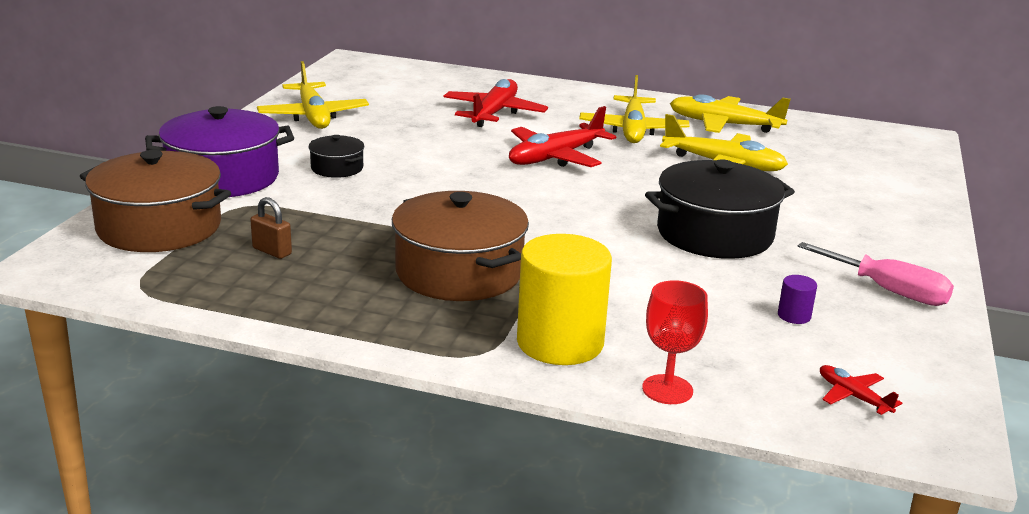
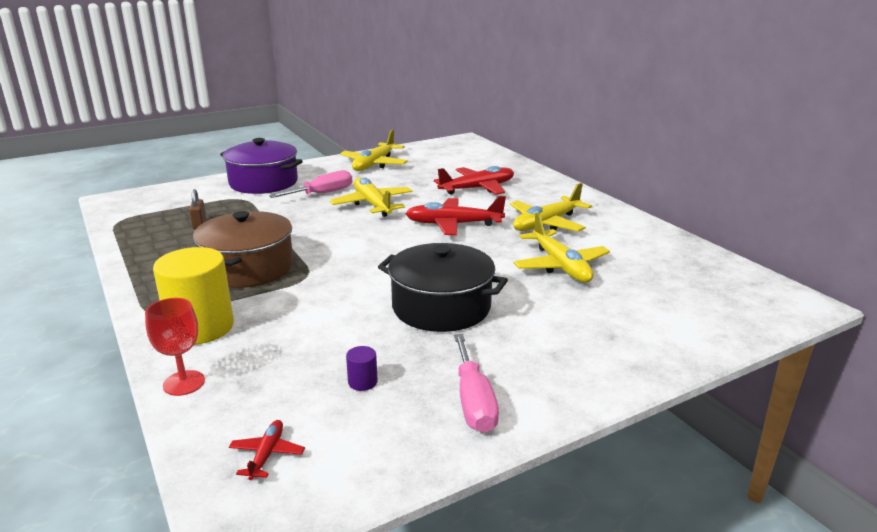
camera: 45 degrees right, 0 degrees up
brown pot [80,150,231,252] -> none
black pot [308,135,364,178] -> pink screwdriver [269,170,353,198]
yellow plane [670,94,791,133] -> yellow plane moved to [330,177,412,217]

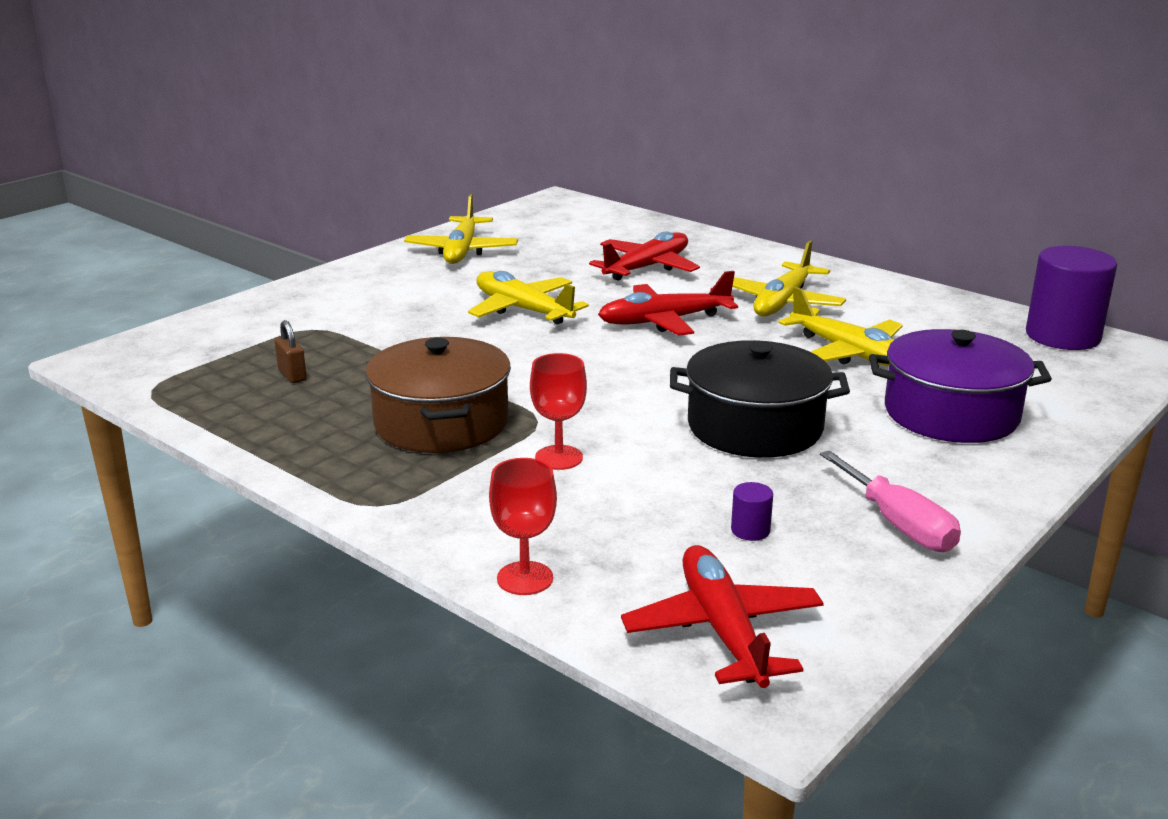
camera: 20 degrees left, 0 degrees up
yellow cylinder [153,247,234,344] -> none
purple pot [220,138,303,194] -> purple pot moved to [869,329,1052,443]
red plane [229,420,305,480] -> red plane [621,545,824,688], size x2.06
pink screwdriver [269,170,353,198] -> none
none -> red goblet [530,353,587,470]
none -> purple cylinder [1026,246,1117,350]

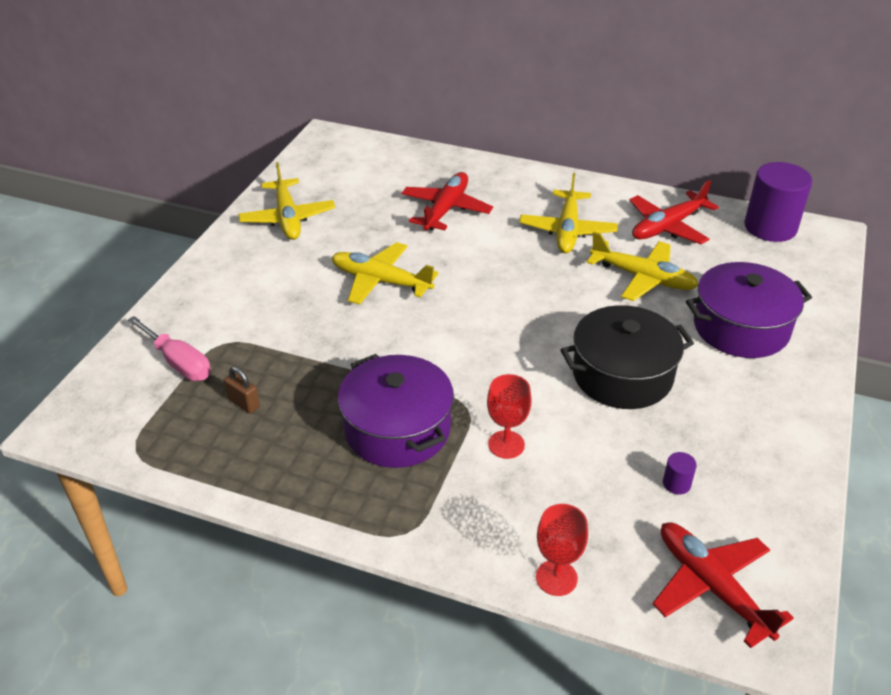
camera: 20 degrees left, 15 degrees up
brown pot [365,337,511,453] -> purple pot [338,354,454,468]
red plane [598,271,738,336] -> red plane moved to [629,180,719,244]
pink screwdriver [820,450,961,552] -> pink screwdriver moved to [128,316,211,381]

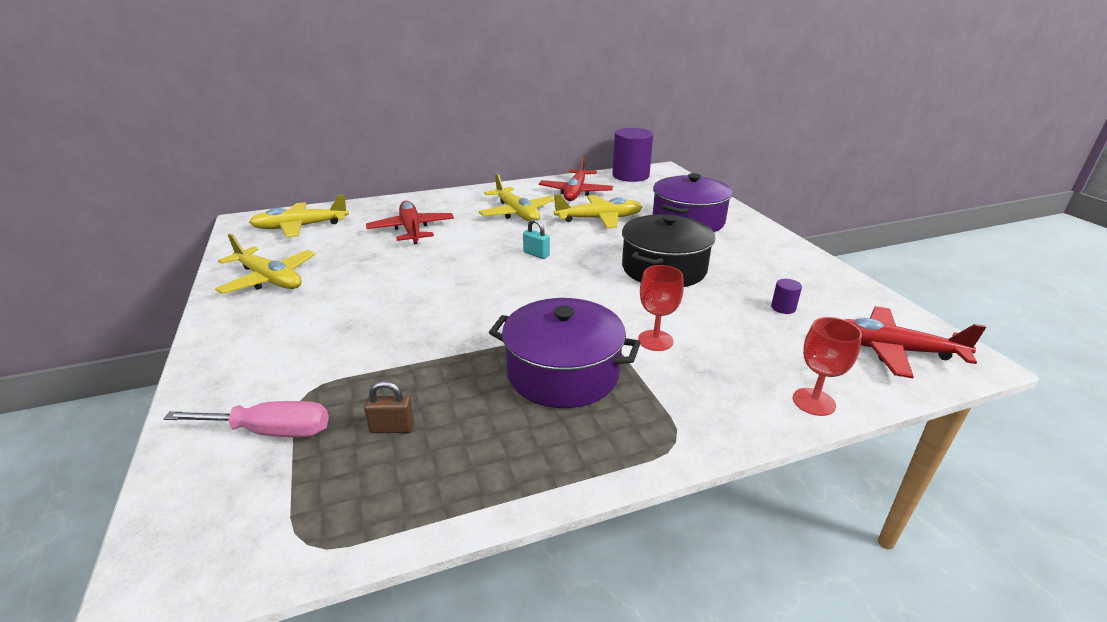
camera: 40 degrees left, 10 degrees down
yellow plane [331,242,439,305] -> yellow plane moved to [249,194,349,237]
none -> turquoise padlock [523,219,550,259]

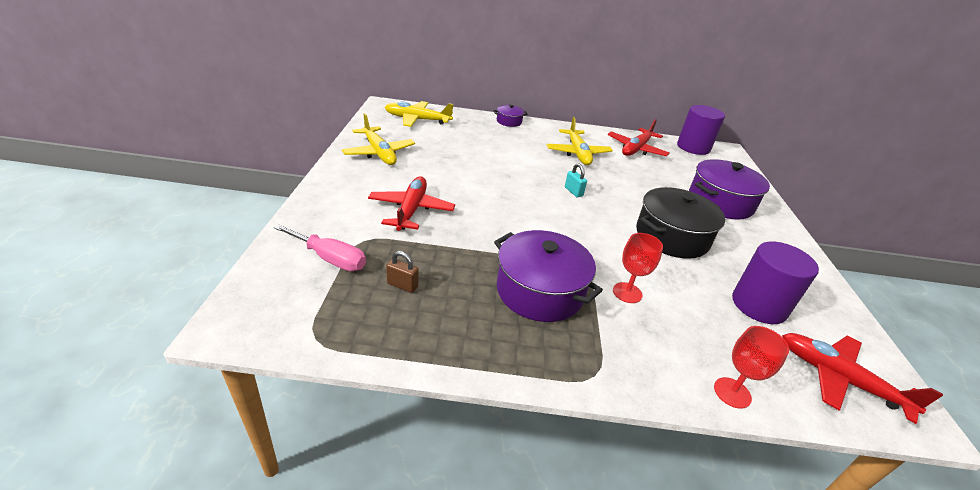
camera: 20 degrees right, 5 degrees up
red plane [366,201,454,244] -> red plane moved to [368,176,455,231]
yellow plane [554,194,642,228] -> none
purple cylinder [771,279,802,314] -> purple cylinder [732,241,819,324], size x2.48
none -> purple pot [493,105,527,127]

